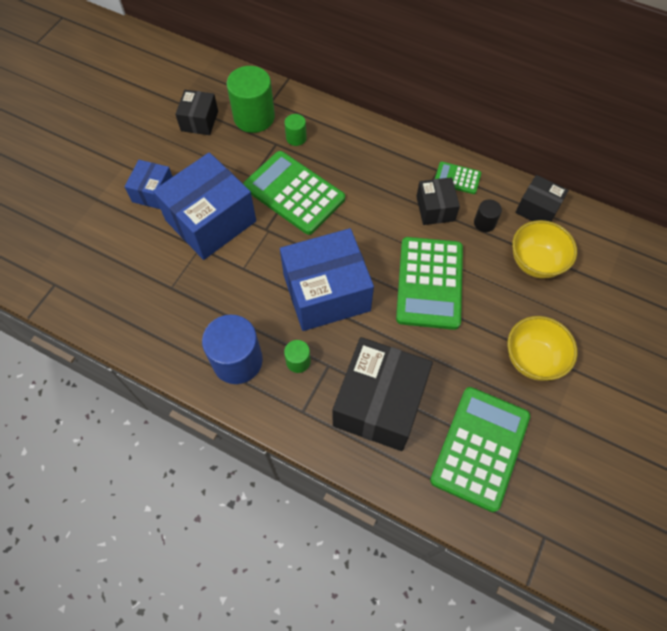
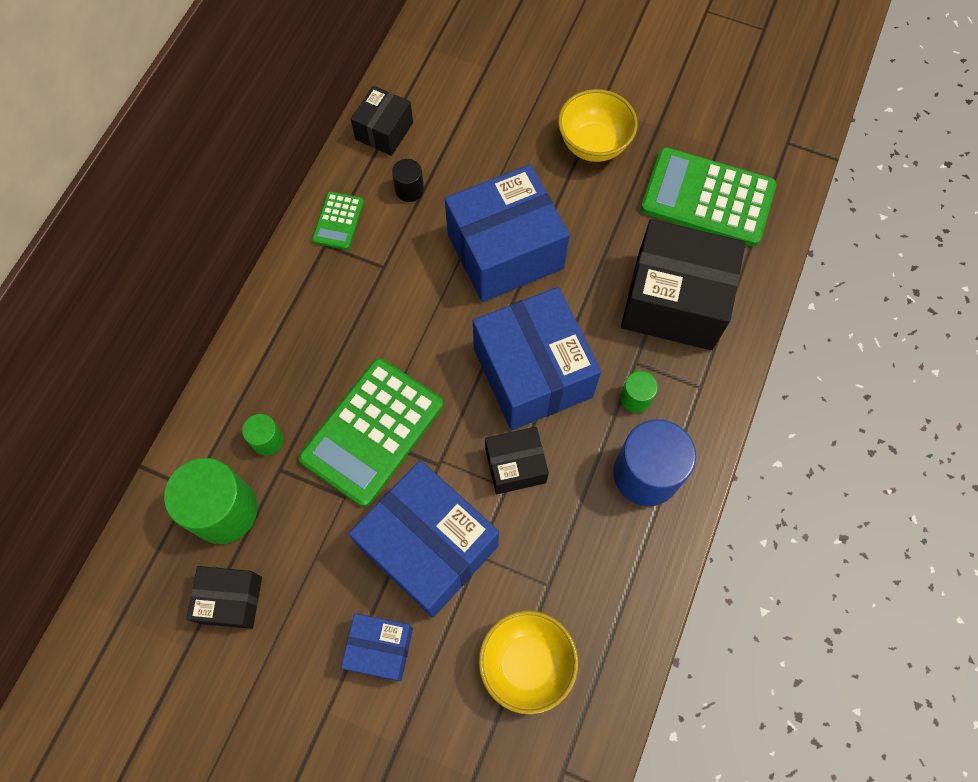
camera: 95 degrees left, 5 degrees up
green calculator [396,237,463,330] -> blue box [445,164,570,302]
black box [416,177,460,225] -> black box moved to [485,427,549,494]
yellow bowl [512,220,577,278] -> yellow bowl moved to [479,610,578,715]

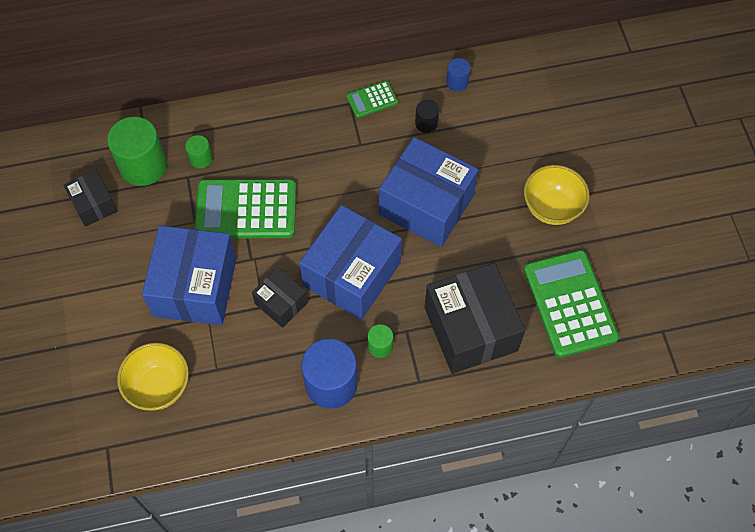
camera: 55 degrees right, 5 degrees down
blue box [341,613,413,681] -> none
black box [351,86,413,156] -> blue cylinder [446,58,470,91]

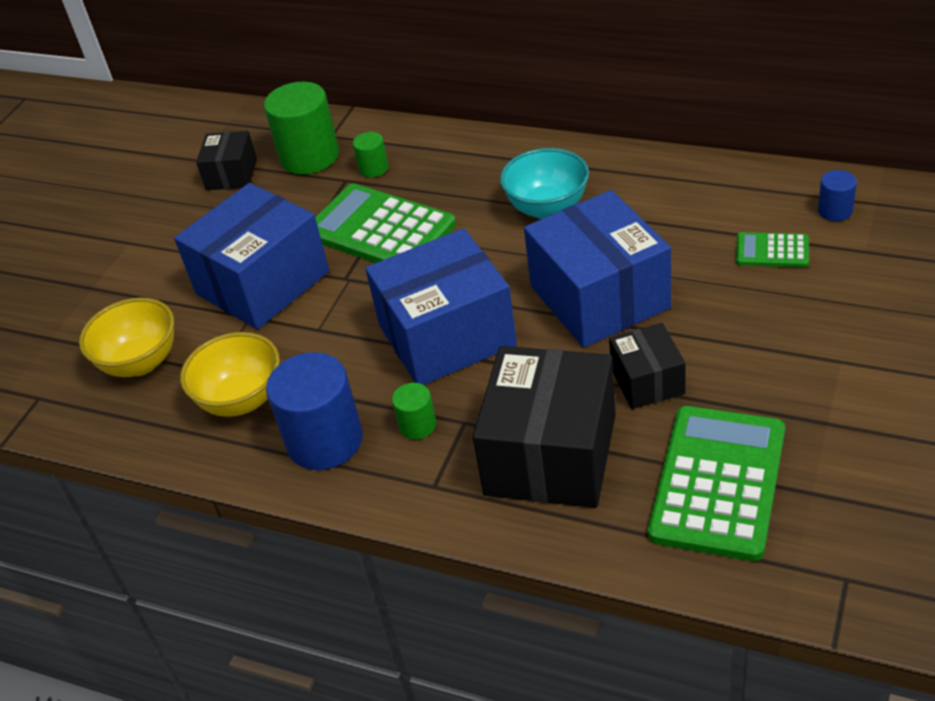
camera: 40 degrees right, 20 degrees down
black box [252,267,308,328] -> black box moved to [609,323,686,409]
green calculator [347,81,398,118] -> green calculator moved to [736,232,809,267]
black cylinder [415,100,439,133] -> none
blue cylinder [446,58,470,91] -> blue cylinder moved to [818,170,857,221]
yellow bowl [524,165,590,225] -> yellow bowl moved to [180,332,280,417]
none -> turquoise bowl [500,148,589,219]

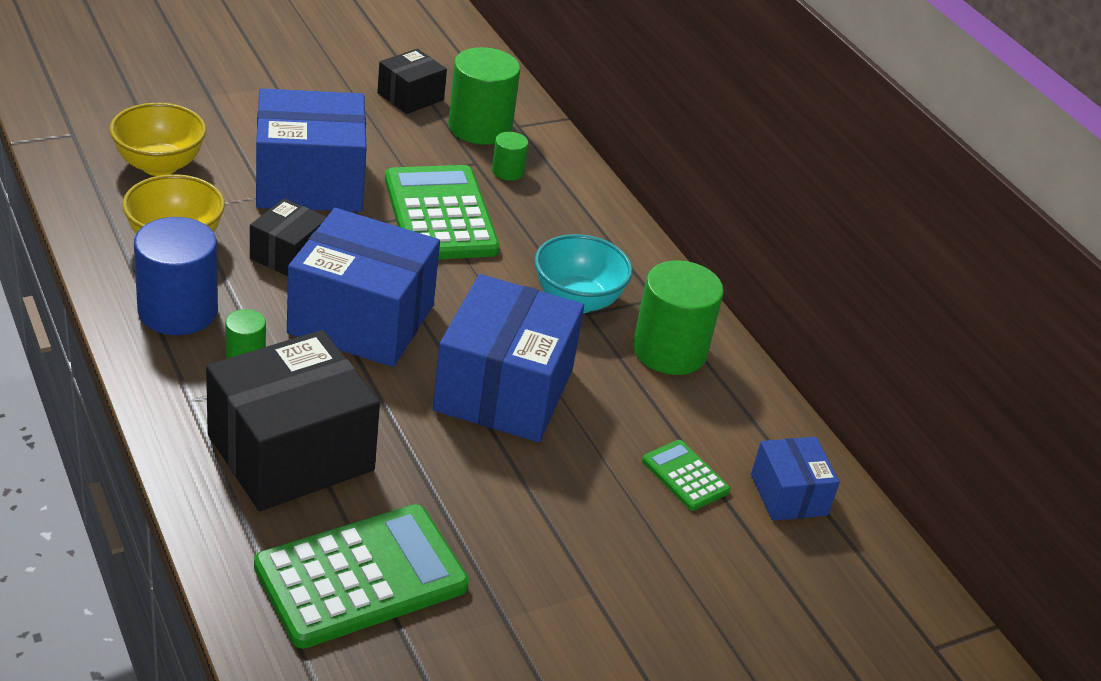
camera: 30 degrees right, 5 degrees down
black box [609,323,686,409] -> black box moved to [250,198,326,276]
blue cylinder [818,170,857,221] -> blue box [751,437,840,521]
none -> green cylinder [633,260,724,375]

